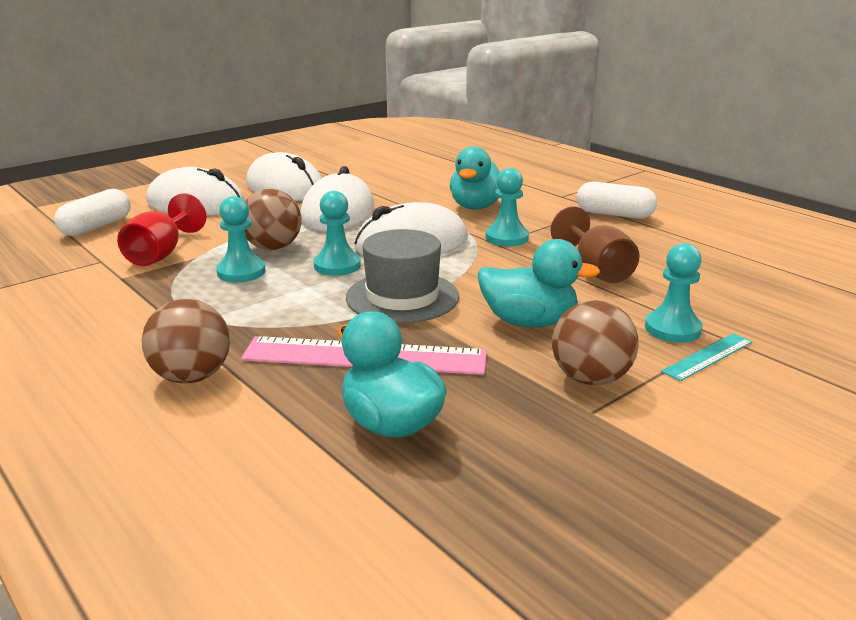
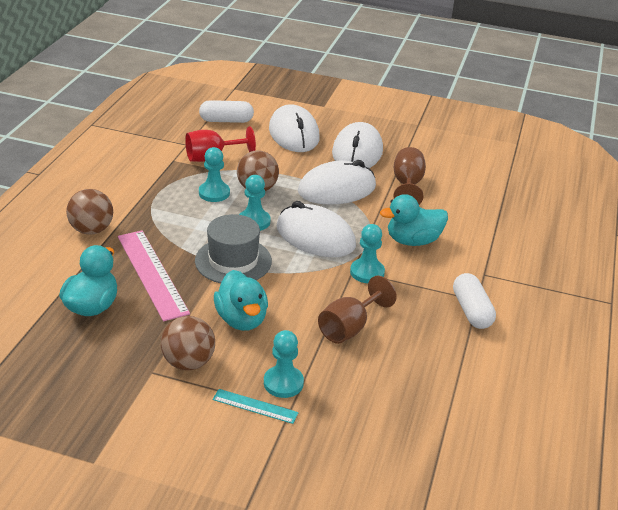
camera: 55 degrees right, 10 degrees up
none -> brown goblet [393,147,426,205]

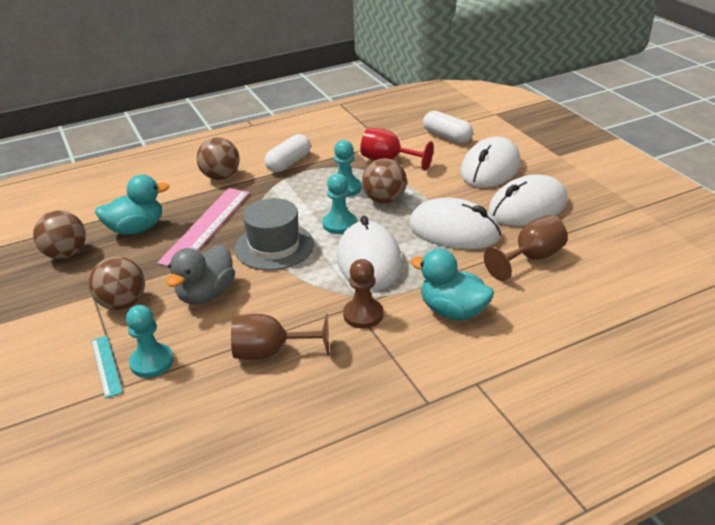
camera: 50 degrees right, 0 degrees up
turquoise duck [214,270,268,331] -> grey duck [166,245,235,305]
turquoise pawn [350,224,385,283] -> brown pawn [343,259,383,329]
white capsule [453,273,496,329] -> white capsule moved to [265,134,311,172]
none -> brown ball [33,210,86,259]

